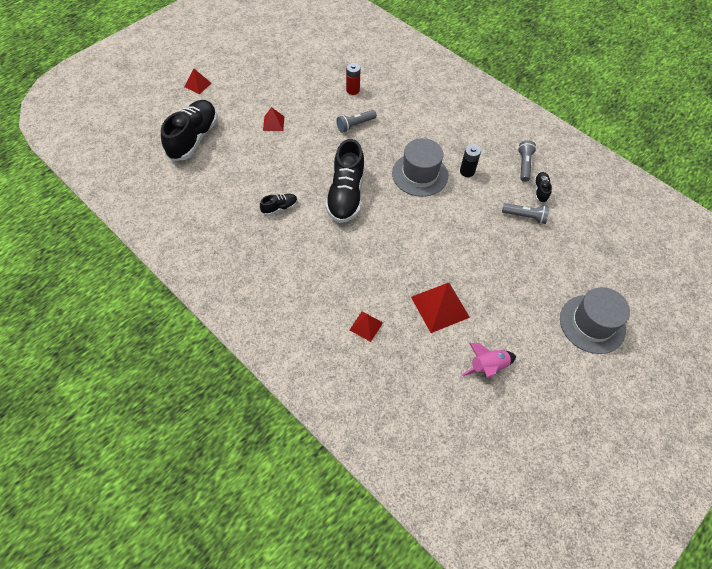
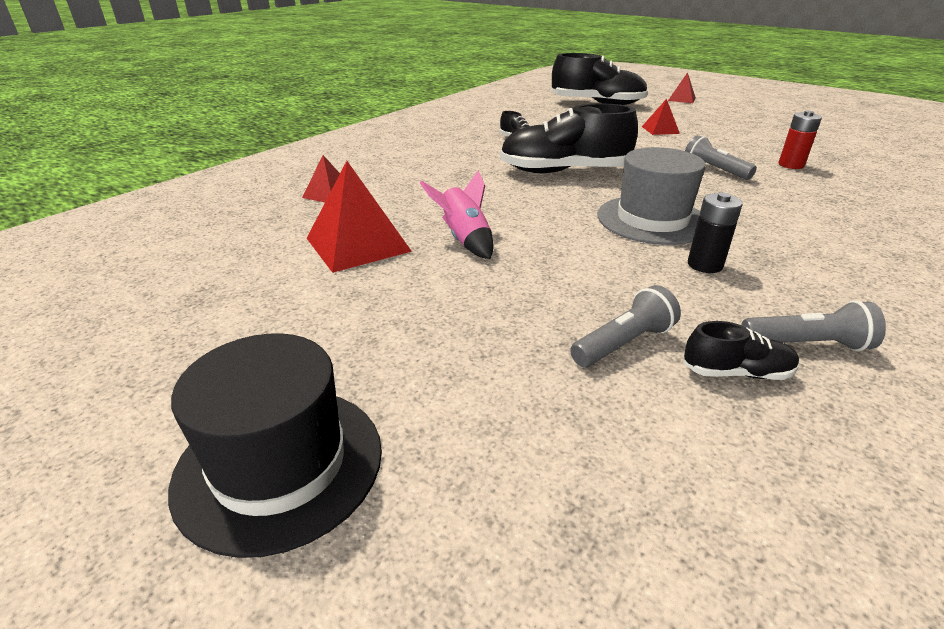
camera: 85 degrees right, 25 degrees down
pink rocket [462,343,516,378] -> pink rocket moved to [420,171,494,259]
grey flashlight [502,203,550,224] -> grey flashlight turned 135 degrees counterclockwise [570,285,681,367]
grey hat [560,287,630,354] -> black hat [168,333,382,558]

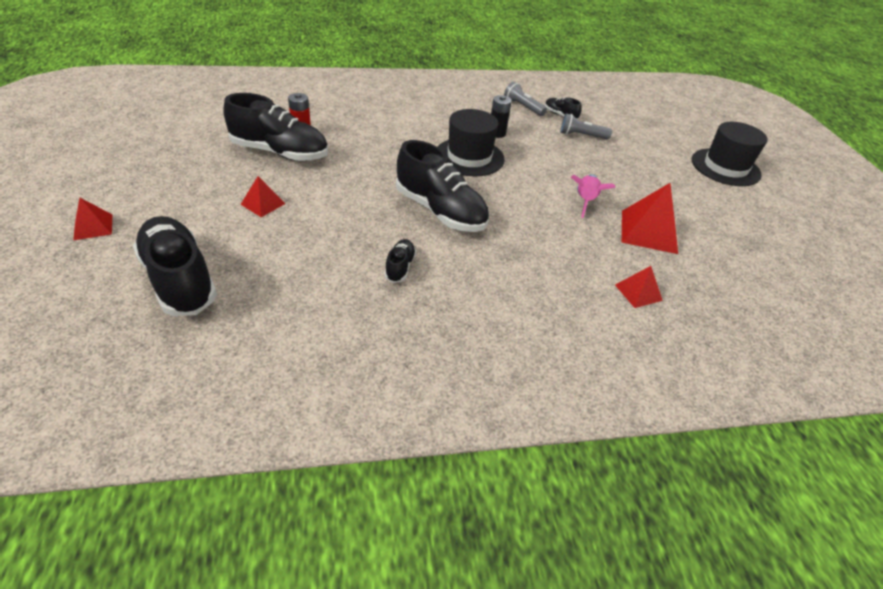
camera: 140 degrees left, 10 degrees up
grey hat [598,147,706,245] -> black hat [438,109,505,176]
grey flashlight [685,135,757,180] -> none
none -> black shoe [223,93,328,161]

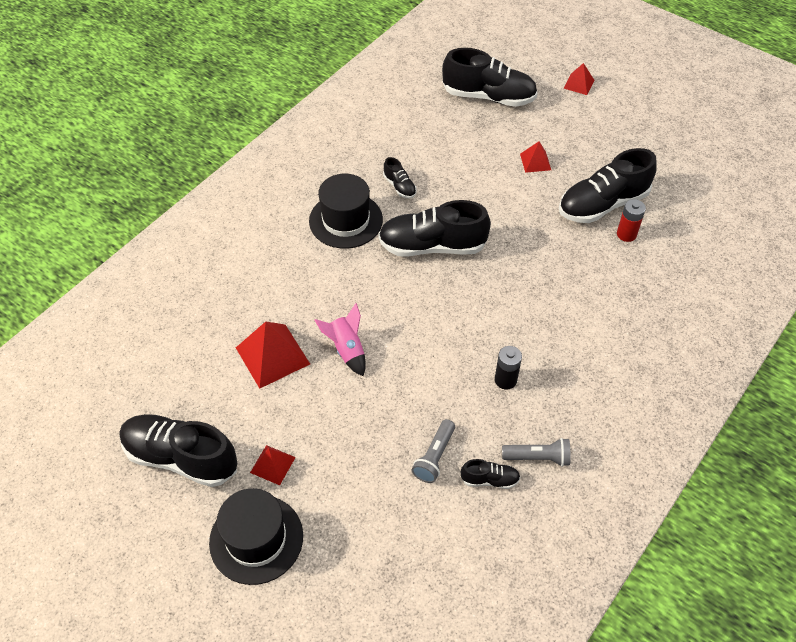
camera: 140 degrees right, 10 degrees up
black hat [438,109,505,176] -> black hat moved to [309,174,383,249]
grey flashlight [560,113,612,140] -> grey flashlight turned 150 degrees clockwise [412,419,455,483]
red pyramid [615,266,663,308] -> red pyramid moved to [250,445,296,485]
none -> black shoe [119,414,237,487]

